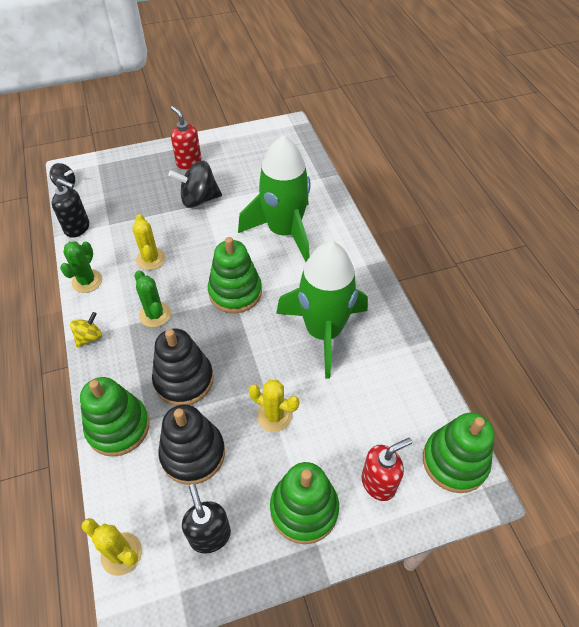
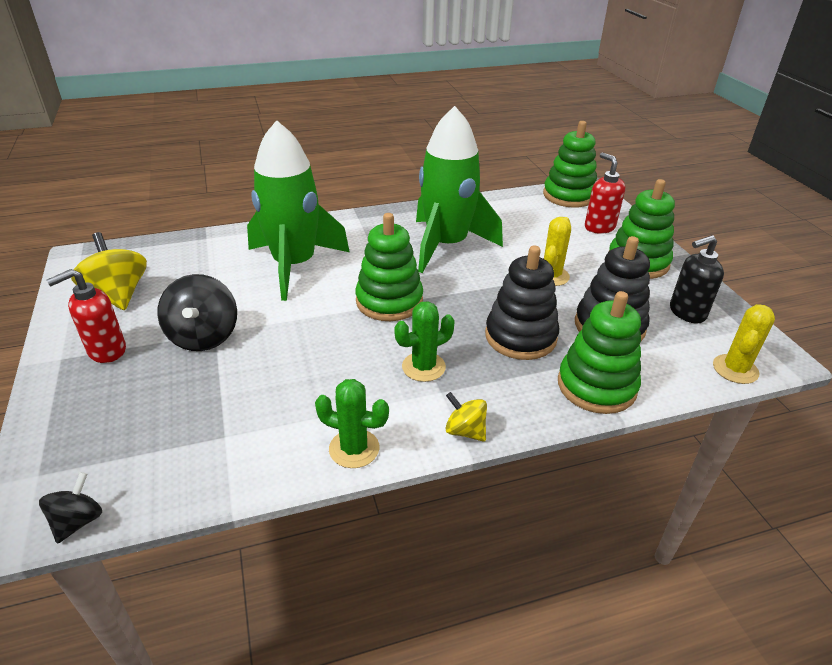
camera: 90 degrees left, 15 degrees down
black soap dispenser [52,179,89,238] -> none
yellow cactus [132,214,166,270] -> none
none -> yellow spinning top [71,232,147,310]

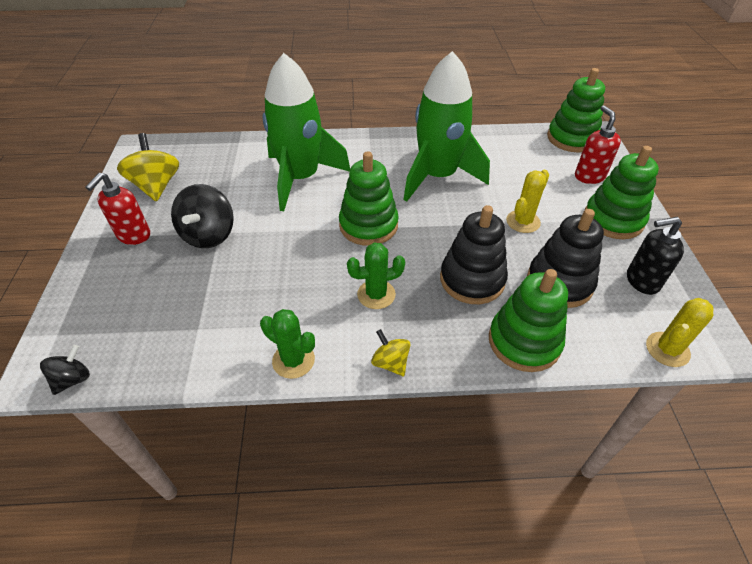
camera: 15 degrees right, 10 degrees up
red soap dispenser [47,269,126,363] -> red soap dispenser turned 45 degrees counterclockwise [85,173,150,245]

